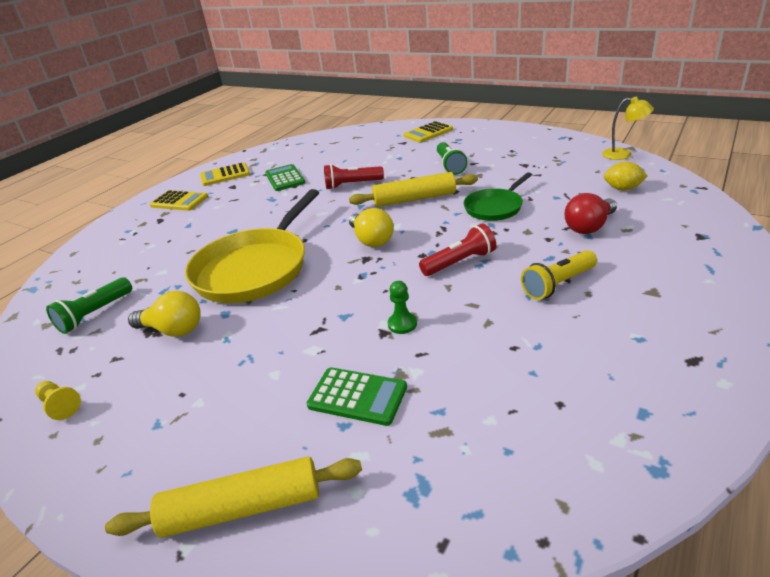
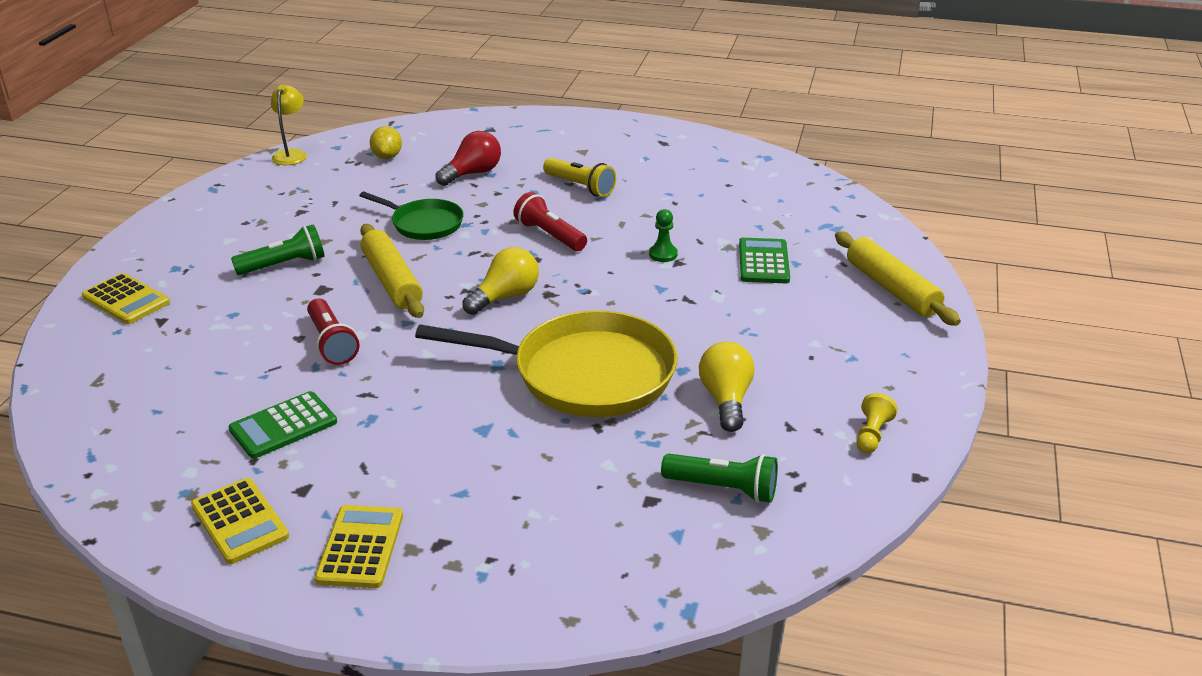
camera: 110 degrees left, 0 degrees up
red light bulb [564,193,617,234] -> red light bulb turned 75 degrees counterclockwise [436,131,501,186]

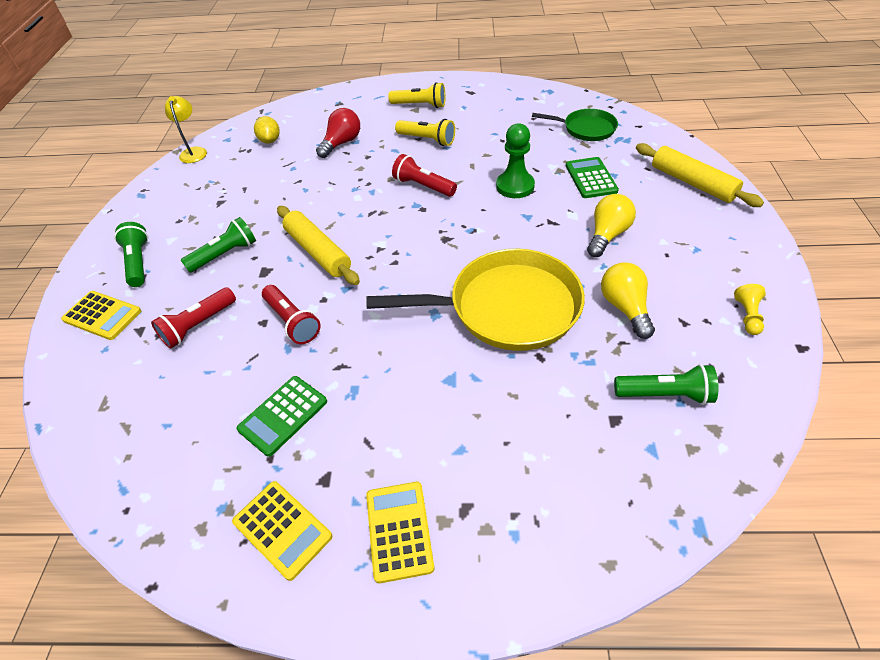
camera: 10 degrees left, 15 degrees up
green pan [359,192,464,240] -> green pan moved to [532,109,618,141]
yellow light bulb [462,247,539,315] -> yellow light bulb moved to [587,194,636,257]
green pawn [649,209,678,262] -> green pawn [496,123,535,198], size x1.74
none -> green flashlight [114,222,148,287]
none -> red flashlight [151,287,236,349]
none -> yellow flashlight [388,82,446,108]

